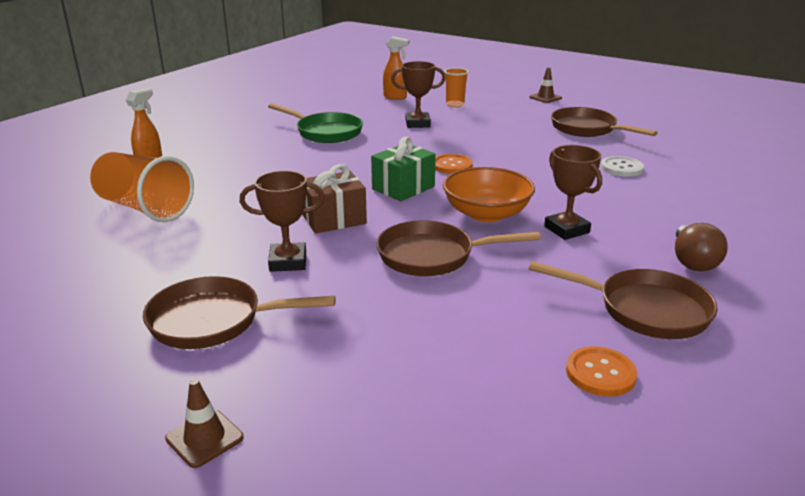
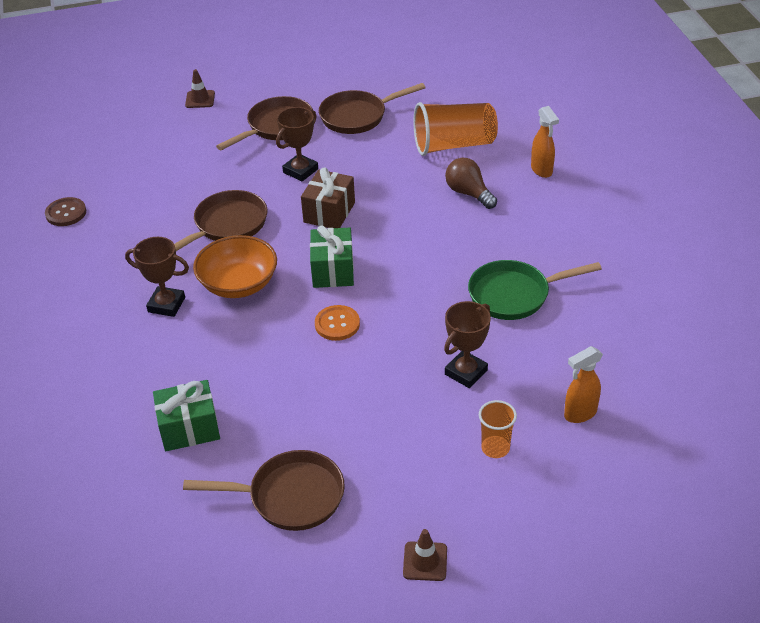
camera: 135 degrees right, 15 degrees up
brown pan [529,261,718,339] -> brown pan moved to [319,83,426,134]
orange button [566,346,637,397] -> brown button [45,197,86,226]
white button [601,156,644,177] -> green gift [153,380,220,451]
brown light bulb [675,223,728,271] -> brown light bulb moved to [445,158,497,209]

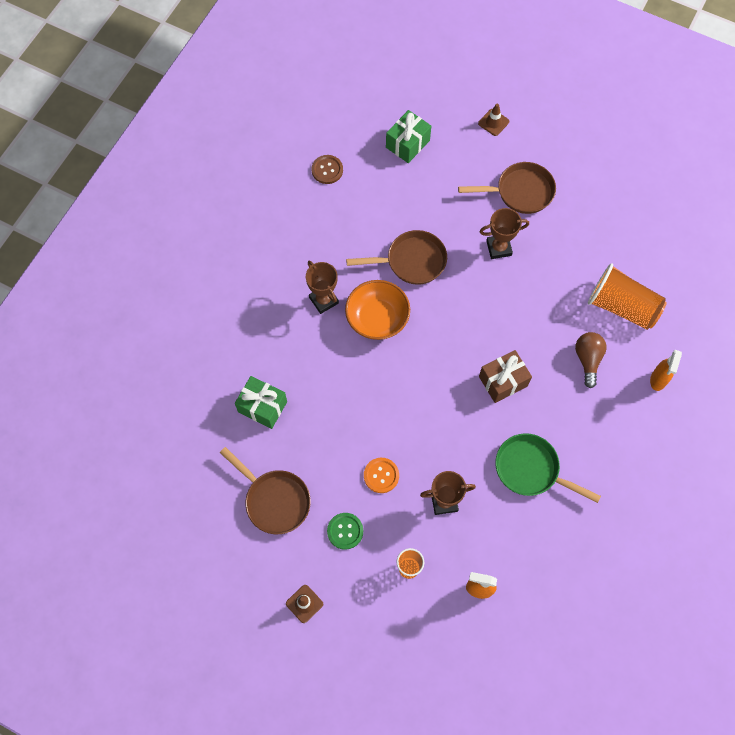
camera: 40 degrees right, 25 degrees up
brown gift [301,167,355,228] -> brown gift moved to [479,350,532,403]
green gift [310,226,354,288] -> green gift moved to [386,110,431,163]
orange button [315,305,360,341] -> orange button moved to [364,458,399,493]
brown pan [319,83,426,134] -> none
none -> green button [327,513,363,550]

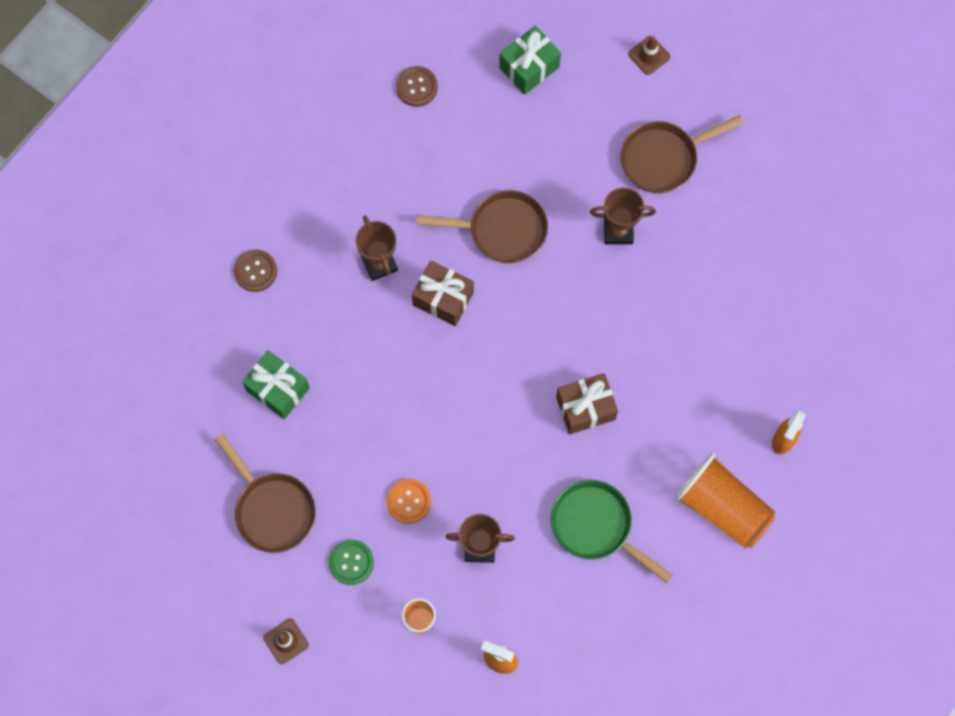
camera: 10 degrees right, 5 degrees up
orange bowl [345,280,410,340] -> brown gift [412,260,474,326]
brown pan [458,162,556,214] -> brown pan turned 150 degrees clockwise [621,115,744,193]
brown light bulb [575,332,607,388] -> none
orange cup [588,263,667,330] -> orange cup moved to [674,453,775,548]
none -> brown button [234,250,277,292]

